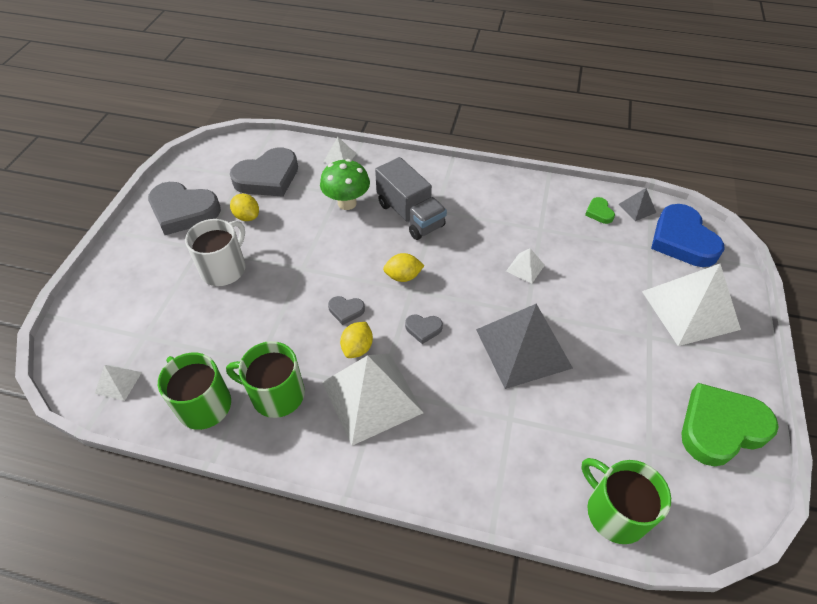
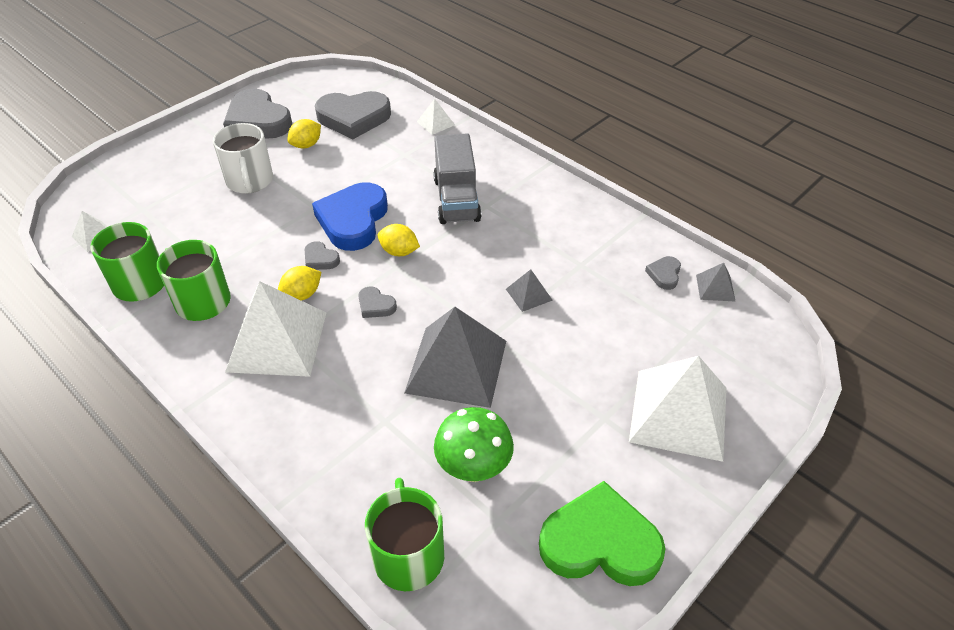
camera: 30 degrees right, 5 degrees down
white mug [185,219,246,286] -> white mug turned 105 degrees clockwise [213,123,273,194]
yellow lemon [230,194,259,221] -> yellow lemon turned 60 degrees clockwise [287,119,321,148]
green mushroom [320,159,370,210] -> green mushroom moved to [434,407,514,482]
white pyramid [506,248,545,284] -> grey pyramid [506,269,553,312]
green heart [585,197,615,224] -> grey heart [645,256,681,290]
blue heart [651,204,724,267] -> blue heart moved to [312,182,388,251]

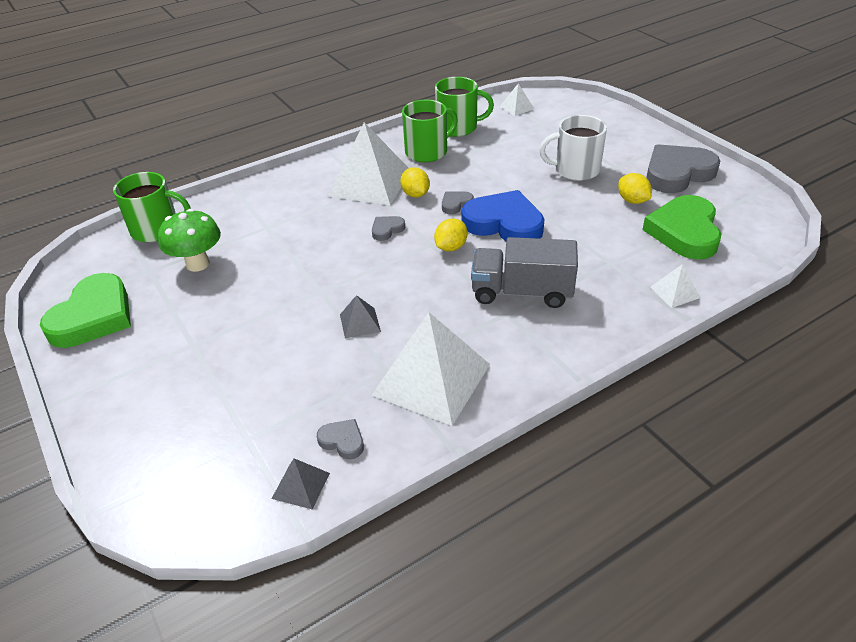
camera: 105 degrees right, 5 degrees down
grey heart [315,91,391,139] -> green heart [642,195,721,259]
grey pyramid [404,307,506,408] -> none
white pyramid [629,356,727,462] -> white pyramid moved to [372,312,490,426]

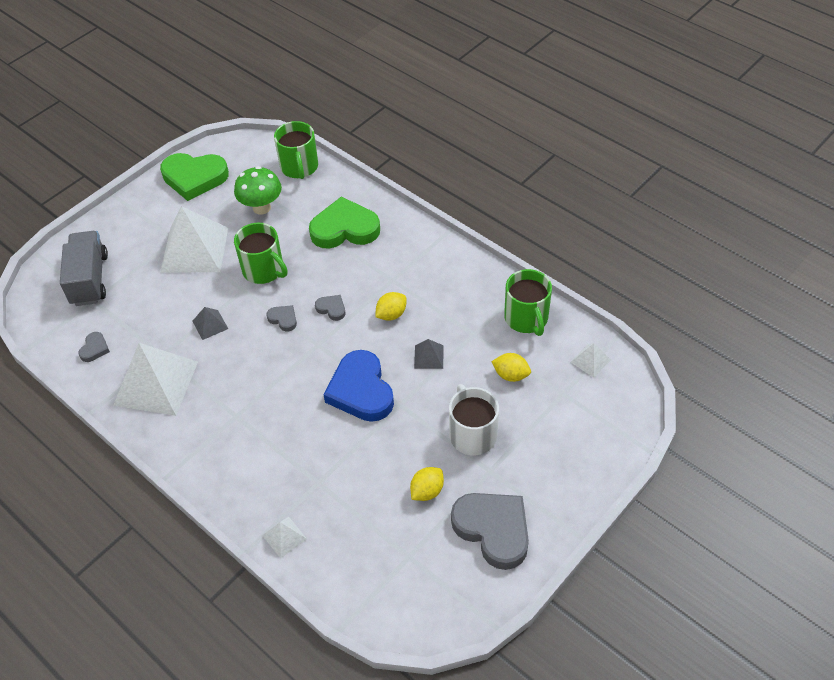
camera: 75 degrees right, 10 degrees up
grey pyramid [271,458,330,509] -> grey pyramid moved to [414,339,444,369]
white pyramid [328,122,408,206] -> white pyramid moved to [160,206,228,273]
green mug [402,100,458,162] -> green mug moved to [234,223,288,284]
yellow lemon [434,218,468,251] -> yellow lemon moved to [491,353,531,382]
grey heart [442,191,474,214] -> grey heart moved to [266,305,297,331]
blue heart [461,190,545,241] -> blue heart turned 150 degrees clockwise [324,350,394,422]
grey truck [471,237,578,308] -> grey truck moved to [60,231,108,306]
green heart [642,195,721,259] -> green heart moved to [309,197,380,249]

